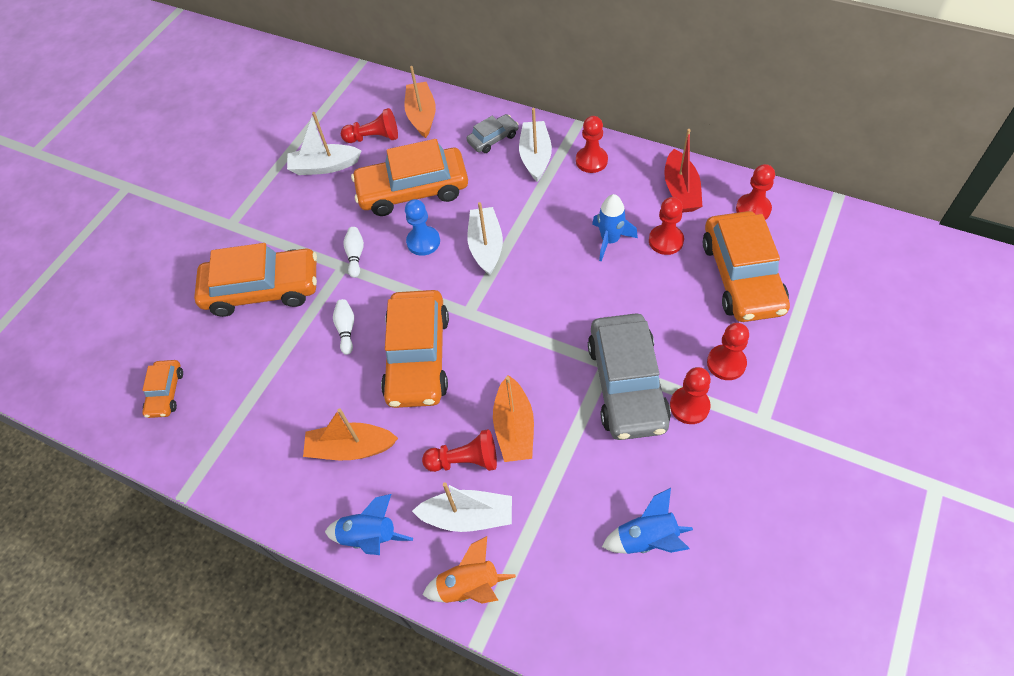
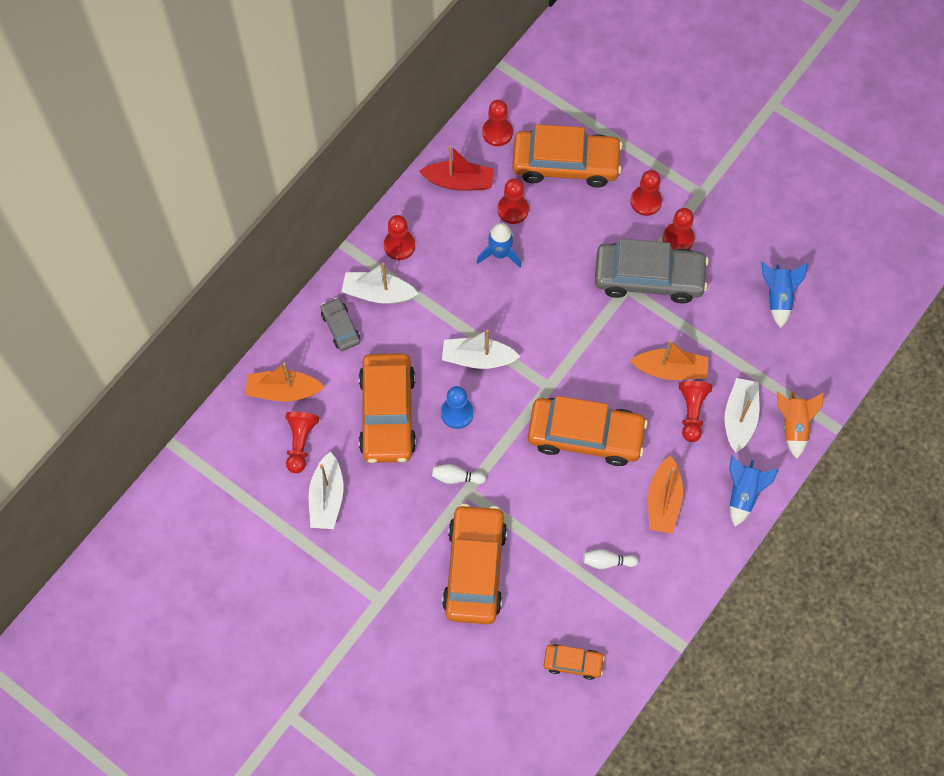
camera: 85 degrees left, 10 degrees up
white bowling pin [333,299,354,355] -> white bowling pin moved to [583,549,638,569]

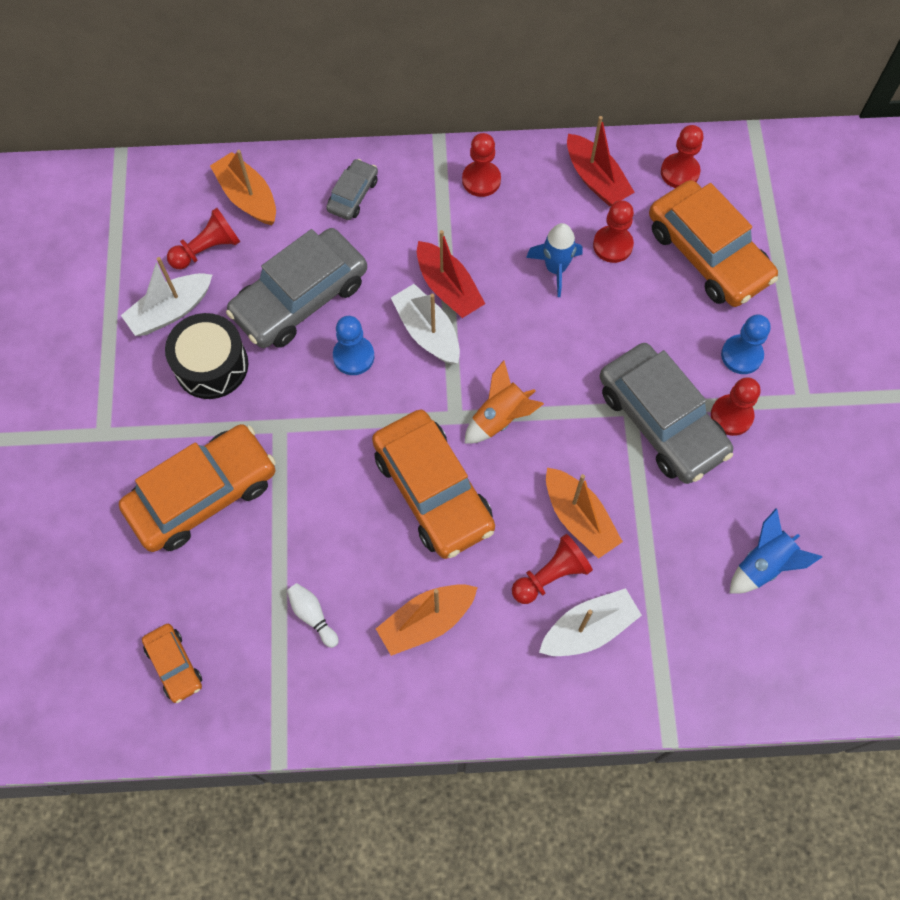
camera: 50 degrees right, 0 degrees up
white boat [341,263,418,304] -> none
orange car [359,353,416,463] -> grey car [226,228,367,348]
white bowling pin [432,464,486,484] -> none
red pawn [630,170,662,216] -> blue pawn [721,315,771,374]
blue rocket [729,455,779,527] -> none
orange rocket [777,391,824,459] -> orange rocket moved to [464,360,544,444]
none -> black drum [165,313,248,399]
none -> red boat [417,230,485,318]

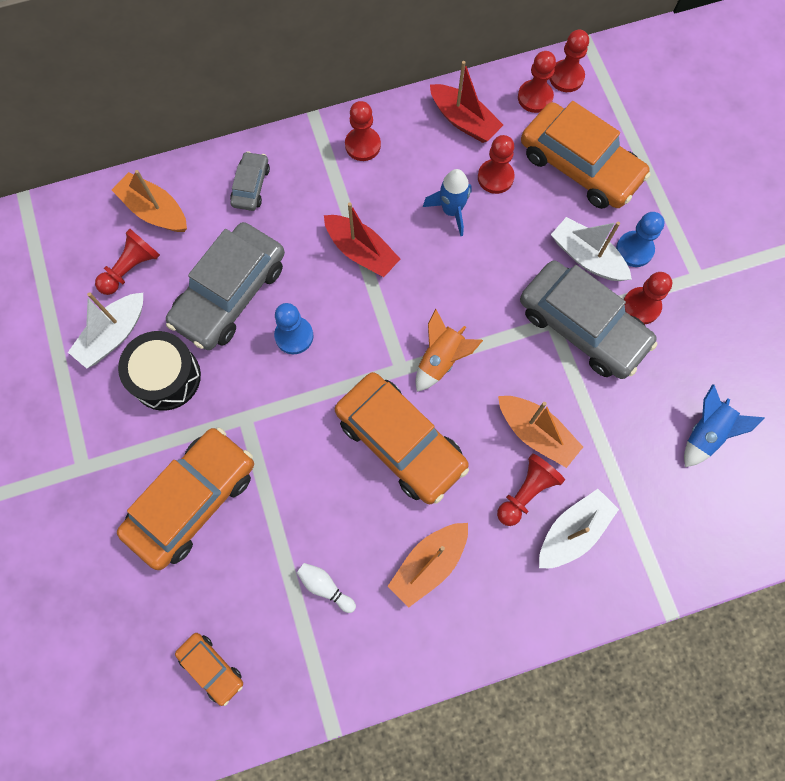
camera: 15 degrees left, 5 degrees up
white boat [391,284,460,365] -> white boat moved to [551,217,632,281]
none -> red pawn [550,30,589,92]

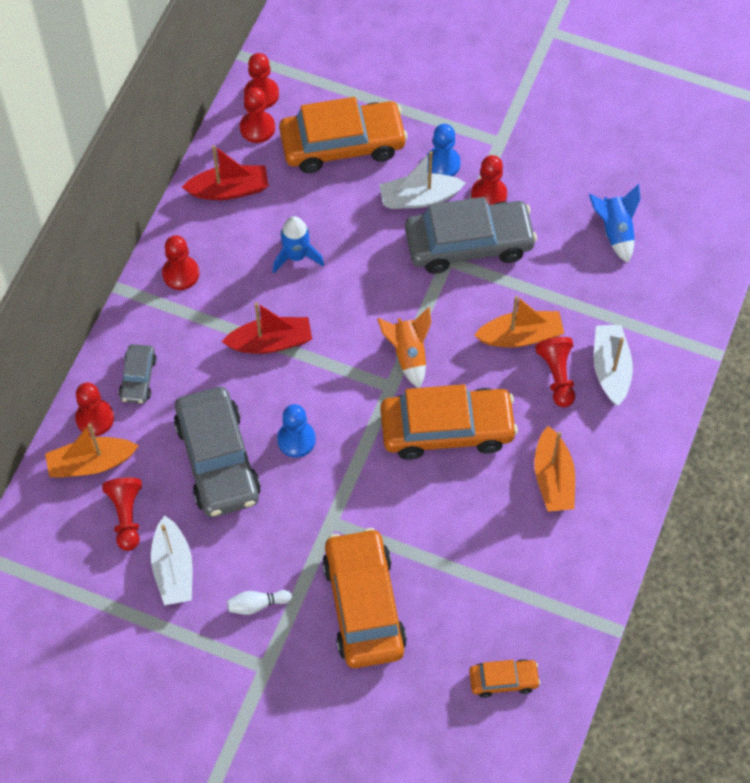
camera: 50 degrees left, 10 degrees down
black drum [118,331,201,411] -> none
grey car [230,151,270,211] -> grey car turned 135 degrees counterclockwise [119,344,157,404]
white bowling pin [297,563,356,613] -> white bowling pin moved to [227,590,292,615]
red pawn [478,135,515,194] -> red pawn moved to [75,382,114,436]

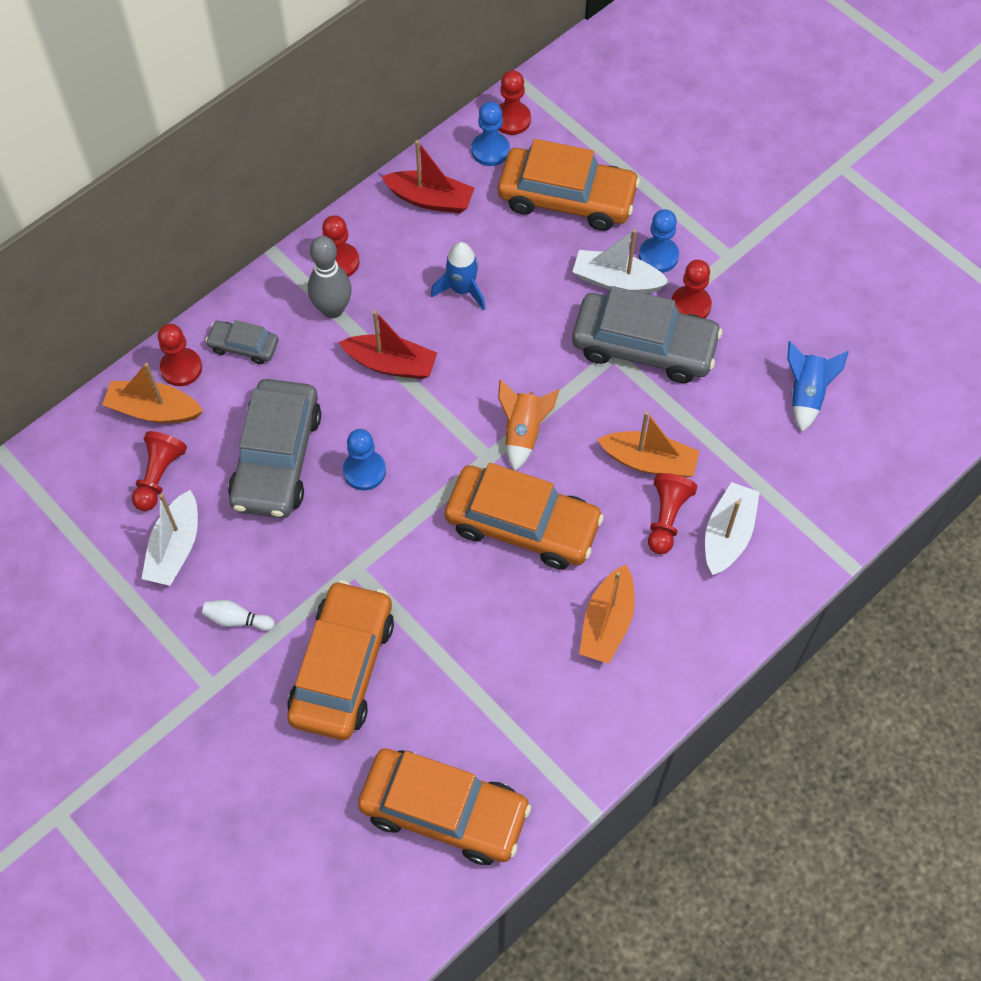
camera: 25 degrees right, 0 degrees up
grey car [119,344,157,404] -> grey car turned 75 degrees clockwise [205,320,278,364]
red pawn [240,87,275,143] -> blue pawn [471,102,510,166]
orange car [469,659,540,698] -> orange car [358,748,531,865], size x2.06
none -> grey bowling pin [308,236,352,318]

